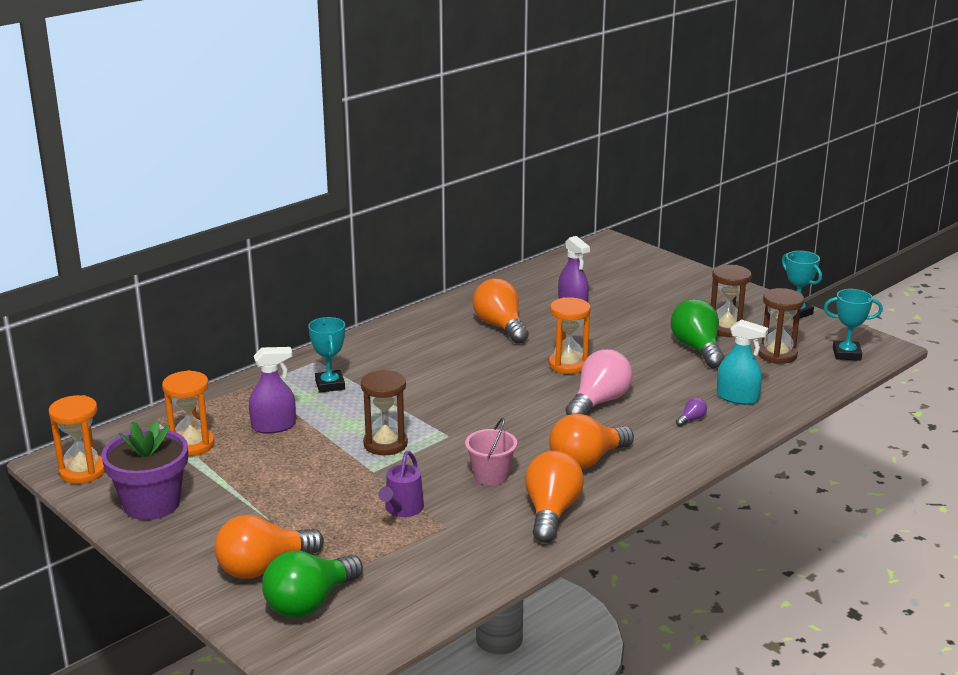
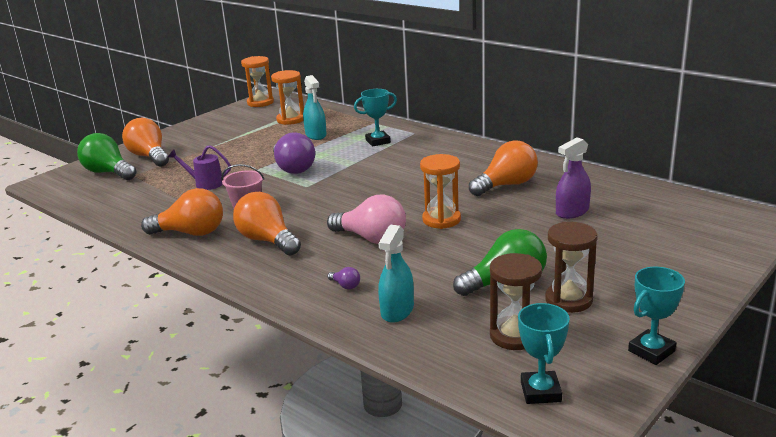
camera: 85 degrees right, 0 degrees up
purple flower pot [101,420,188,520] -> none
purple spray bottle [249,347,296,434] -> turquoise spray bottle [303,75,327,140]
brown hourglass [361,370,408,455] -> purple light bulb [273,132,315,174]

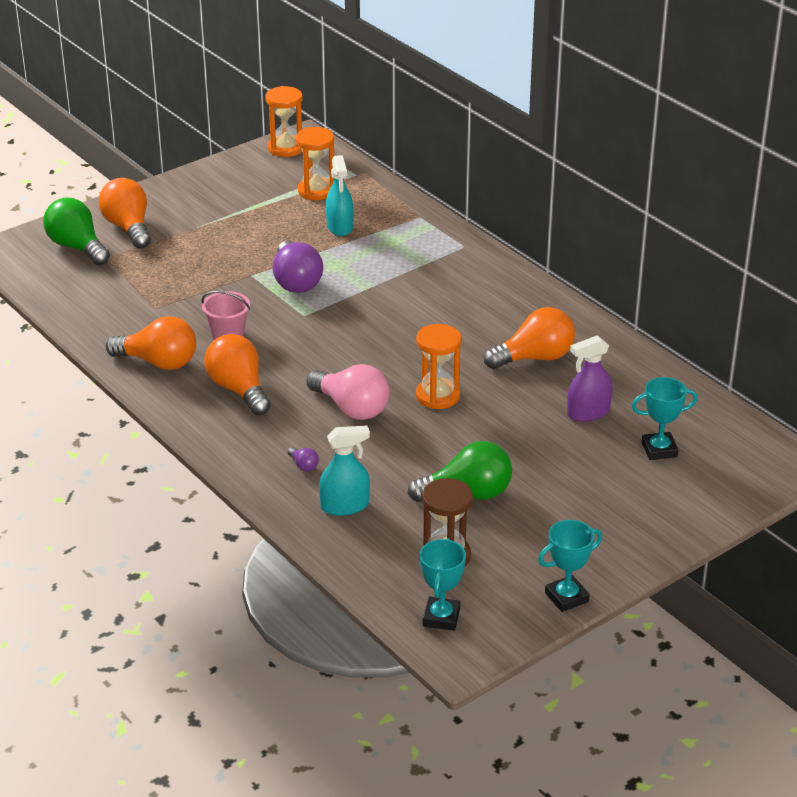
camera: 10 degrees right, 10 degrees up
purple watering can [168,145,231,190] -> none
turquoise trophy [354,89,397,147] -> turquoise trophy moved to [632,377,698,460]
turquoise spray bottle [378,225,414,323] -> turquoise spray bottle turned 135 degrees counterclockwise [319,426,370,516]
brown hourglass [545,222,597,313] -> none

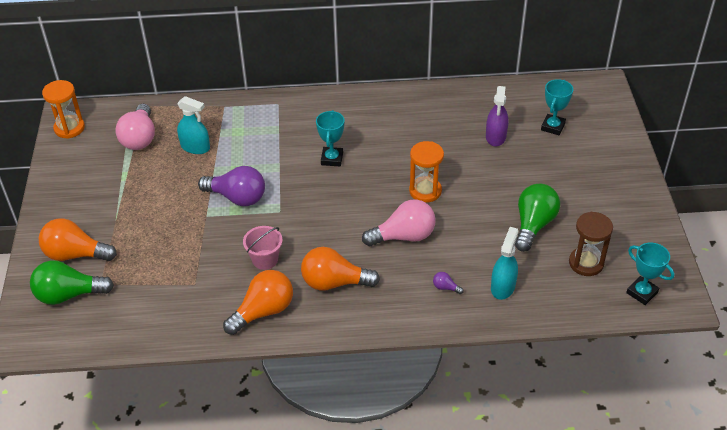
camera: 55 degrees left, 10 degrees up
purple light bulb [288,447,319,471] -> purple light bulb turned 150 degrees counterclockwise [433,272,464,294]
orange hourglass [296,127,334,200] -> pink light bulb [115,104,155,150]
orange light bulb [484,307,575,369] -> none
turquoise trophy [538,520,602,612] -> turquoise trophy moved to [316,110,344,166]

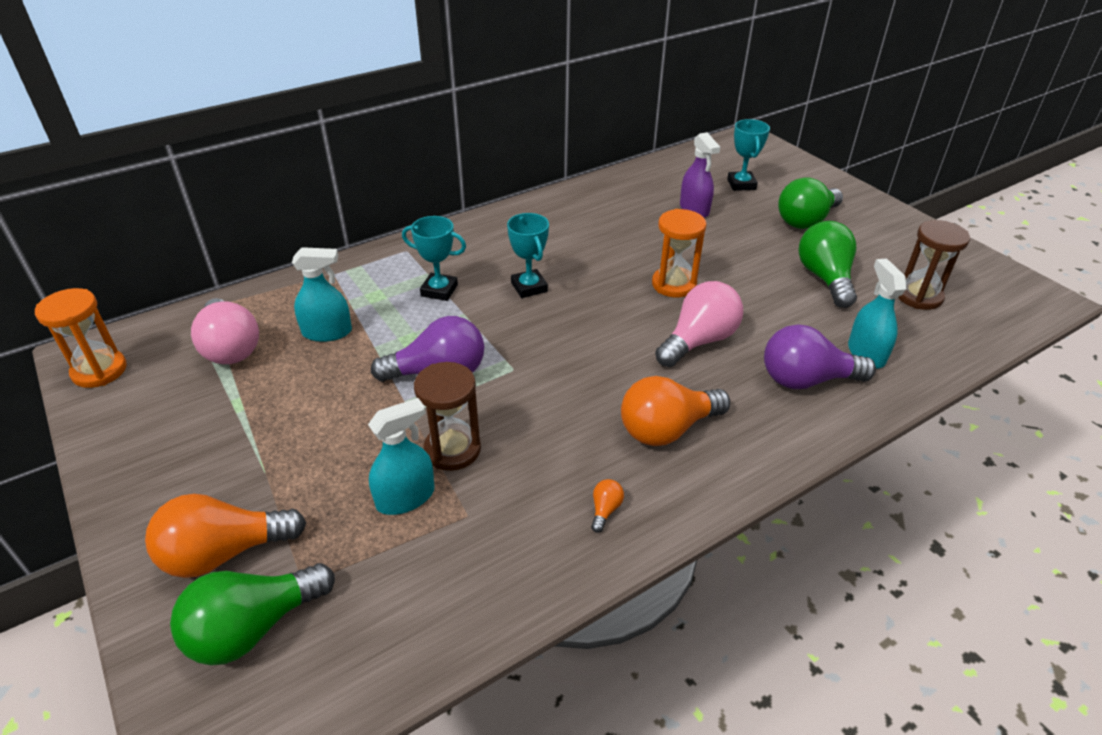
camera: 30 degrees left, 5 degrees down
orange light bulb [223,270,293,335] -> orange light bulb [591,479,624,533], size x0.41
pink bucket [243,226,283,270] -> none
purple light bulb [433,272,464,294] -> purple light bulb [764,324,876,389], size x2.42
turquoise trophy [626,243,674,305] -> turquoise trophy moved to [402,216,466,301]
none -> turquoise spray bottle [368,398,434,515]
none -> brown hourglass [414,362,481,471]
none -> green light bulb [778,177,843,229]

